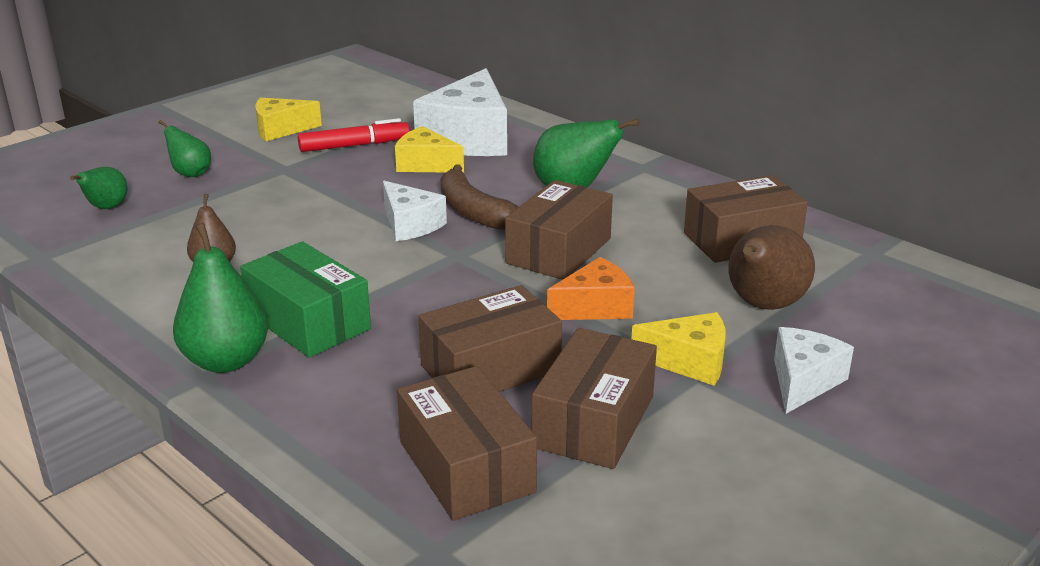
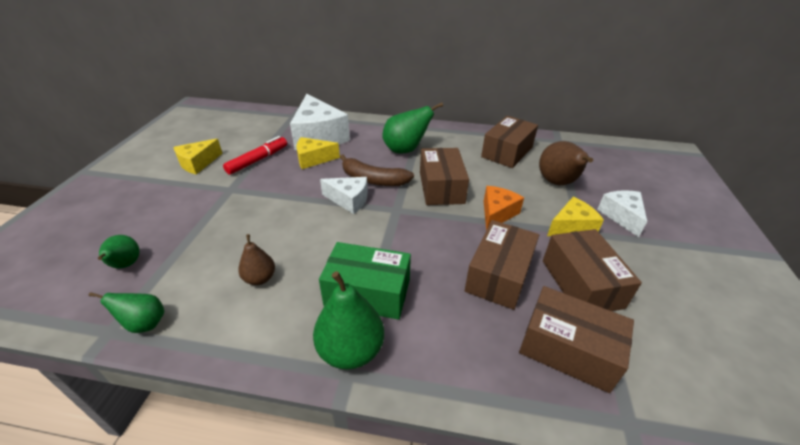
camera: 35 degrees left, 10 degrees up
green pear [158,120,211,177] -> green pear moved to [89,292,164,333]

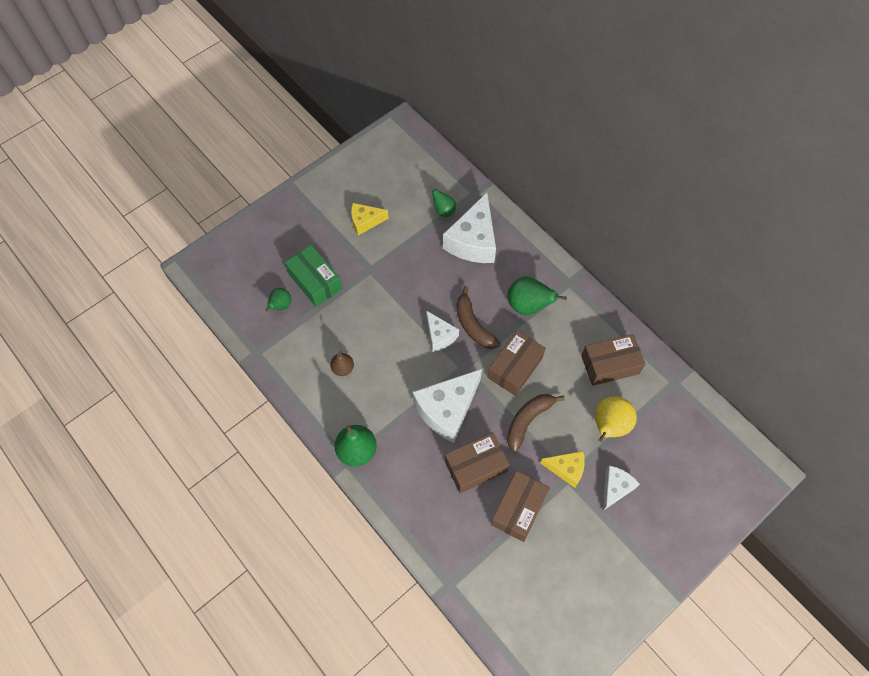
camera: 40 degrees right, 25 degrees up
green pear [89,292,164,333] -> green pear moved to [429,185,456,217]
red marker [223,136,287,175] -> none
yellow cheese [296,137,340,169] -> none
green box [319,242,411,320] -> green box moved to [285,245,342,307]
orange cheese [484,186,524,230] -> brown banana [507,394,565,452]
brown box [519,286,634,393] -> none
brown pear [539,141,593,185] -> yellow pear [595,396,637,442]
none -> white cheese [413,369,482,443]

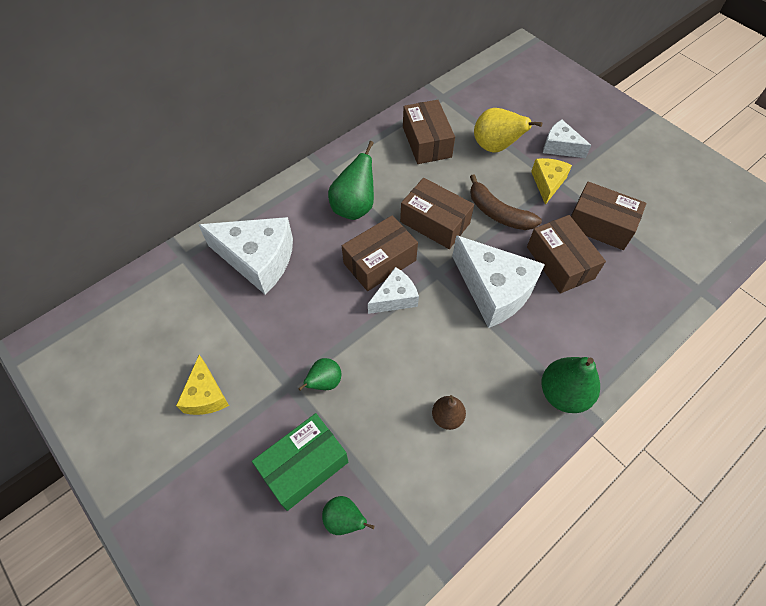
camera: 90 degrees left, 5 degrees down
green pear [429,185,456,217] -> green pear moved to [298,358,341,391]
brown banana [457,286,501,349] -> brown box [342,215,418,291]

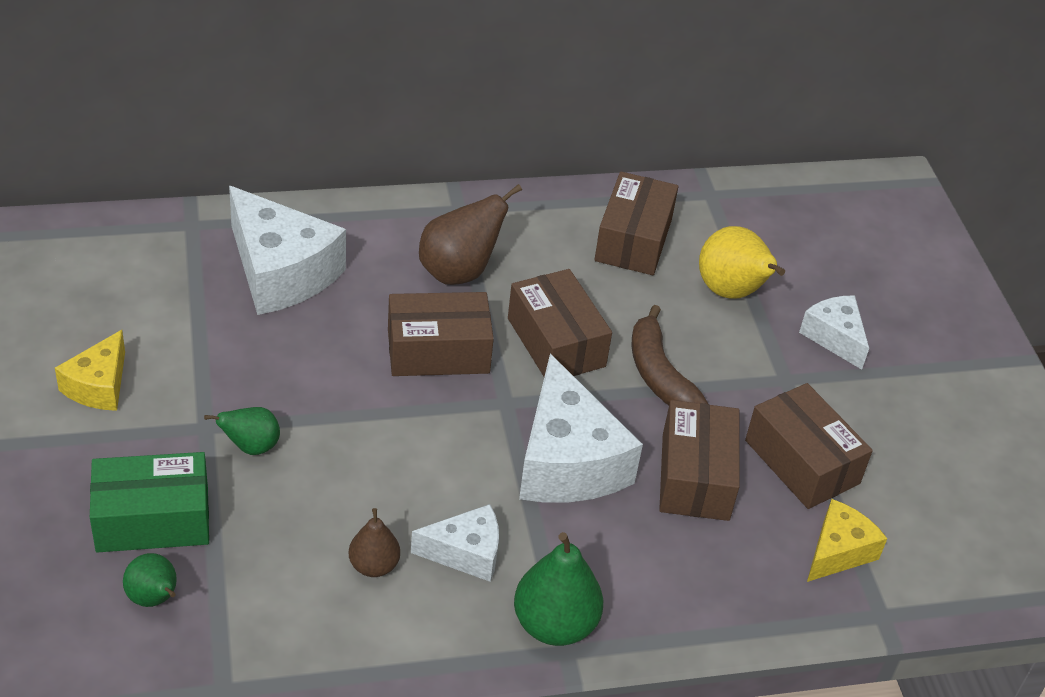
camera: 25 degrees right, 15 degrees down
green pear [328,141,374,220] -> brown pear [419,184,522,285]
white cheese [368,267,419,314] -> white cheese moved to [411,504,499,582]
yellow cheese [531,158,572,205] -> yellow cheese moved to [807,499,887,582]

